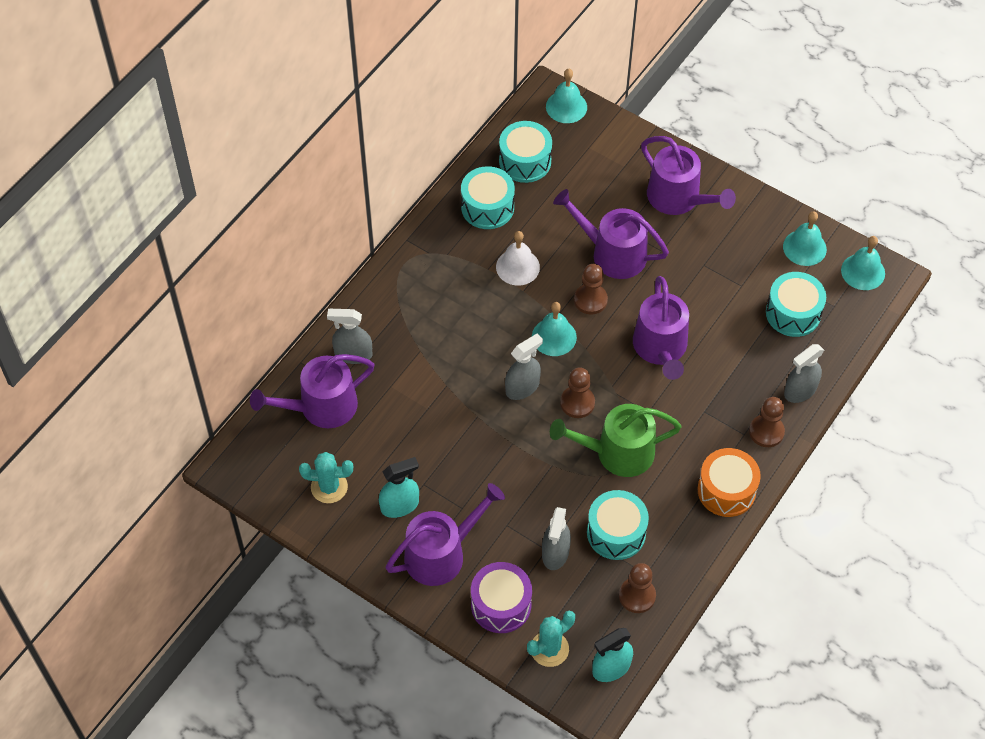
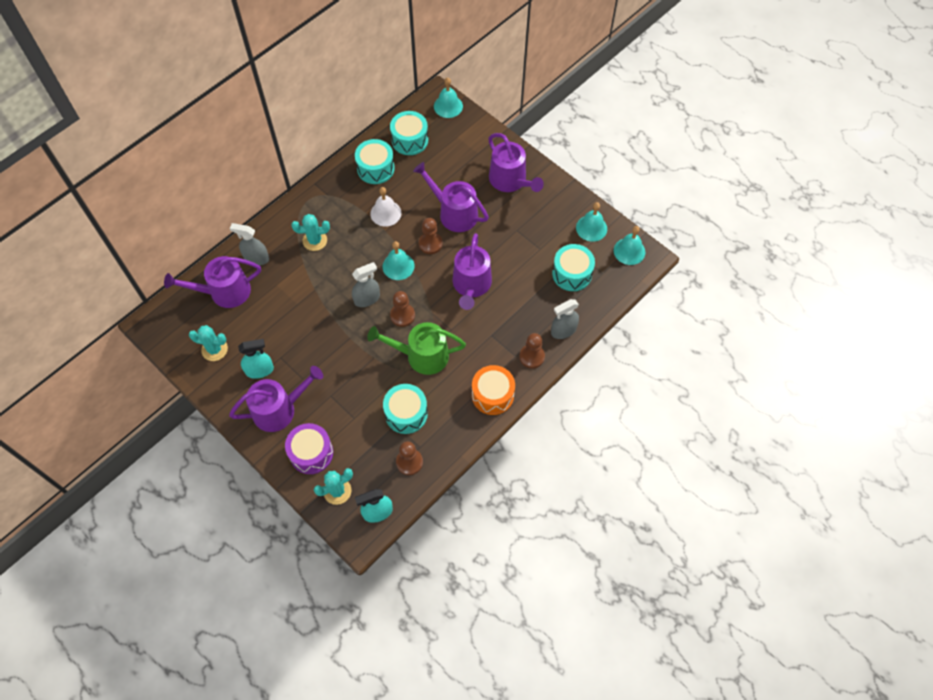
camera: 10 degrees right, 5 degrees up
grey spray bottle [542,507,571,570] -> none
none -> turquoise cactus [291,214,330,251]

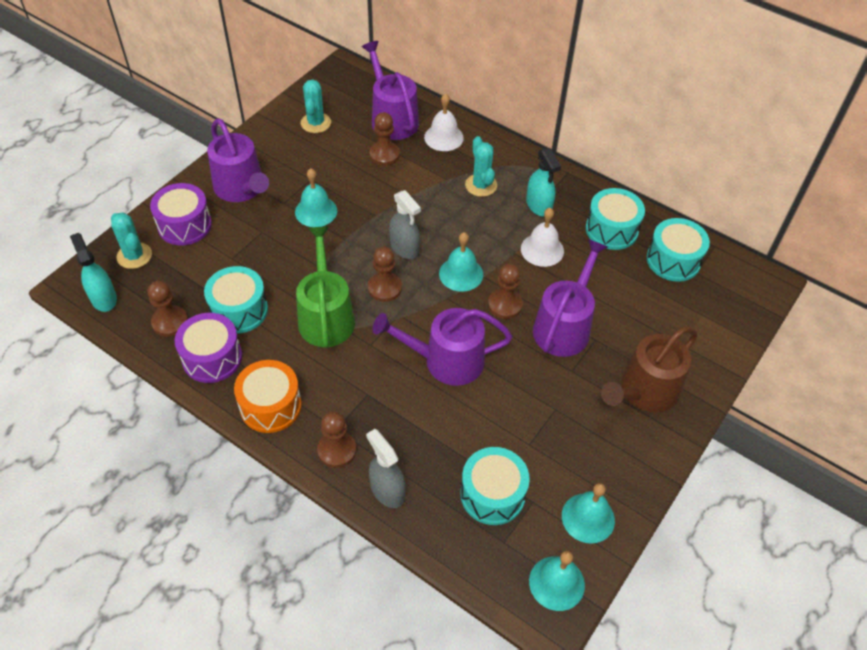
camera: 80 degrees right, 10 degrees down
grey spray bottle [230,223,269,265] -> white bell [424,94,464,151]
turquoise spray bottle [238,339,274,379] -> turquoise spray bottle moved to [526,148,561,217]
turquoise bell [434,78,463,118] -> turquoise bell moved to [295,168,337,227]
purple watering can [488,133,544,192] -> brown watering can [601,326,697,413]
none -> purple drum [175,313,242,383]
none -> brown pawn [369,112,400,166]

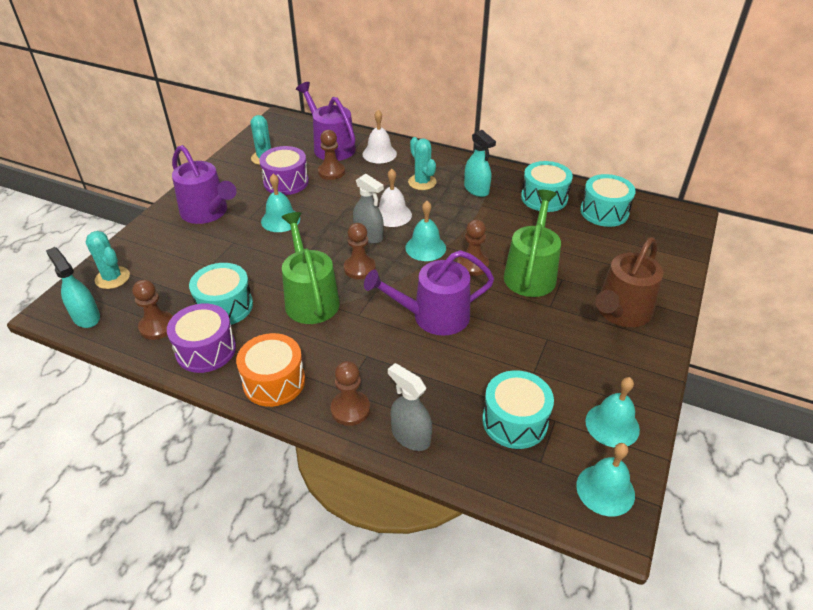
camera: 10 degrees left, 10 degrees down
purple drum [150,183,212,245] -> purple drum moved to [259,146,309,195]
white bell [521,208,564,267] -> white bell moved to [378,169,412,227]
purple watering can [533,239,608,357] -> green watering can [504,190,561,297]

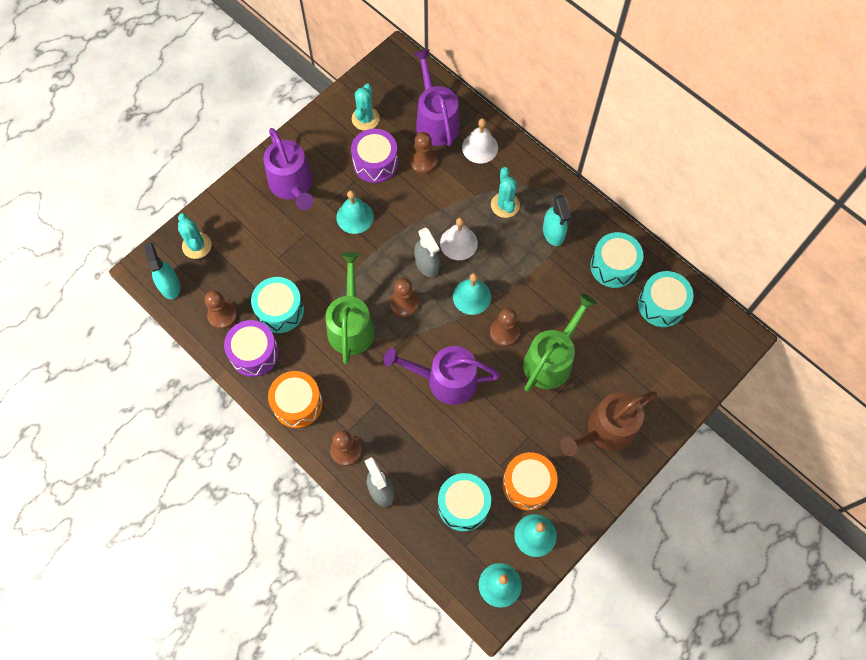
camera: 20 degrees right, 25 degrees up
none -> orange drum [502,452,558,511]

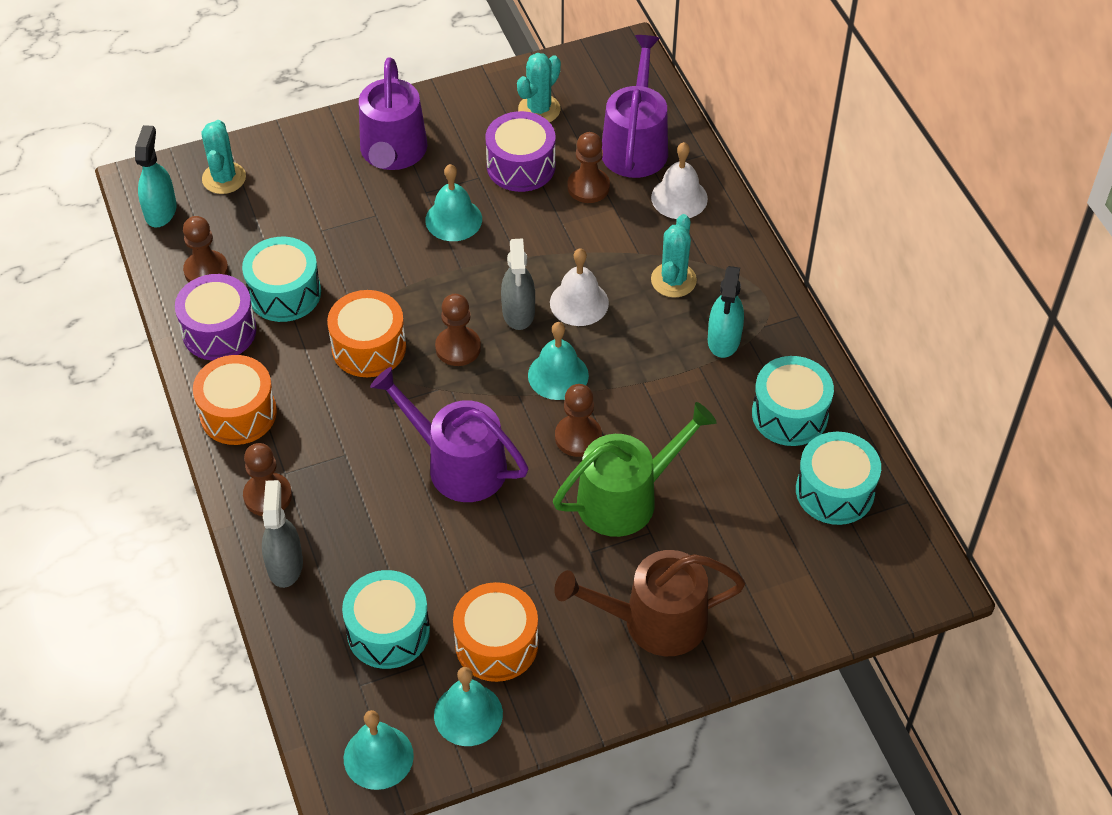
camera: 25 degrees right, 15 degrees down
green watering can [325,252,375,364] -> orange drum [327,290,406,377]

